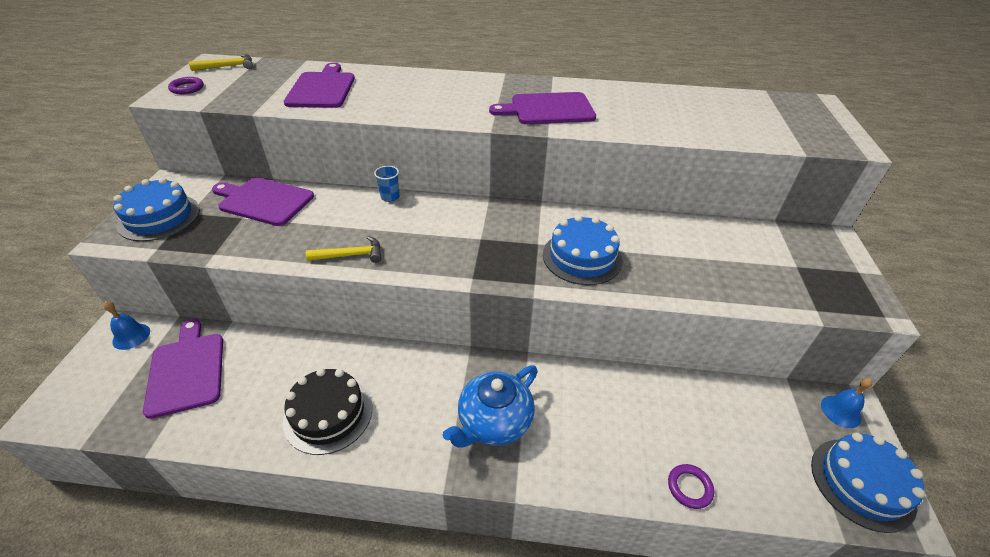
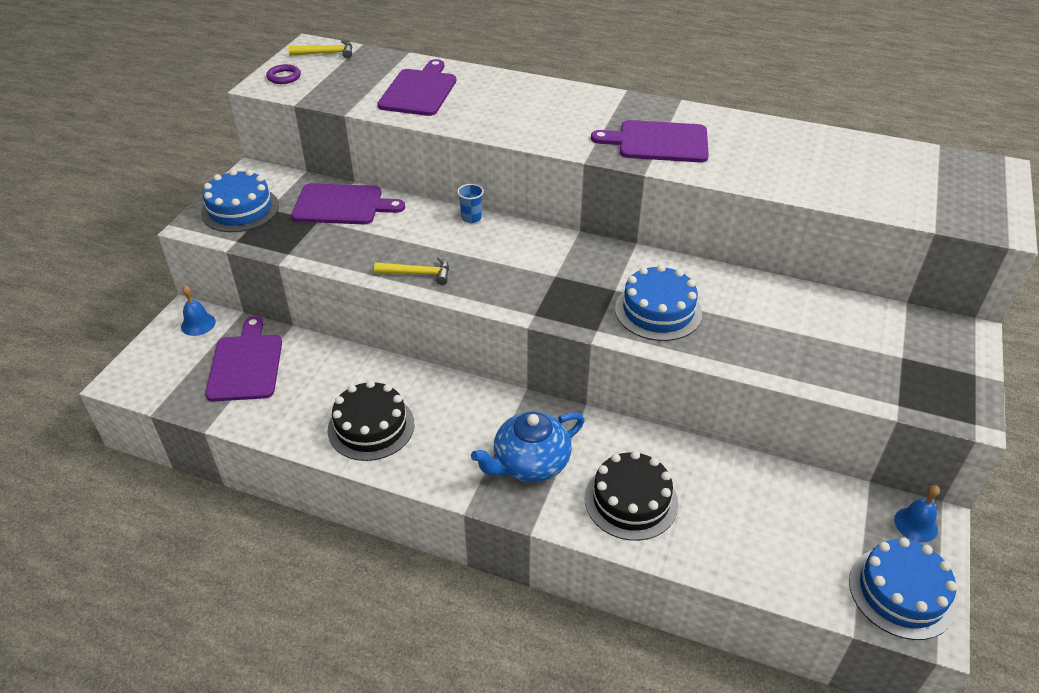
camera: 15 degrees right, 0 degrees up
purple cutting board [212,177,314,226] -> purple cutting board turned 150 degrees clockwise [291,183,405,224]
purple ring [668,464,714,509] -> none
none -> black cake [585,451,678,541]

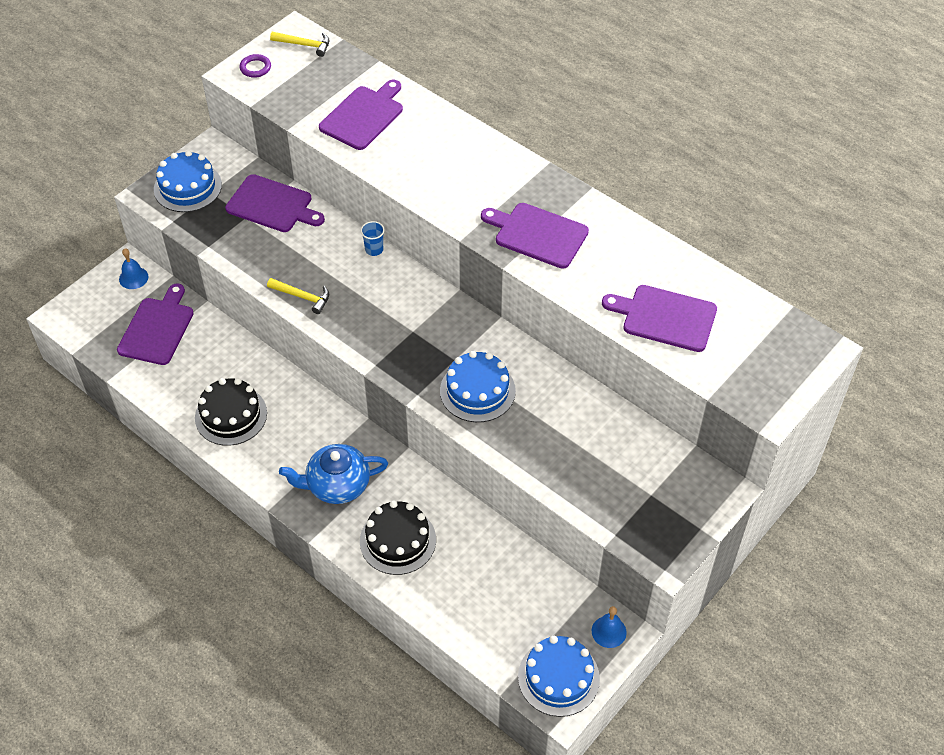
camera: 20 degrees right, 10 degrees up
none -> purple cutting board [602,285,717,352]

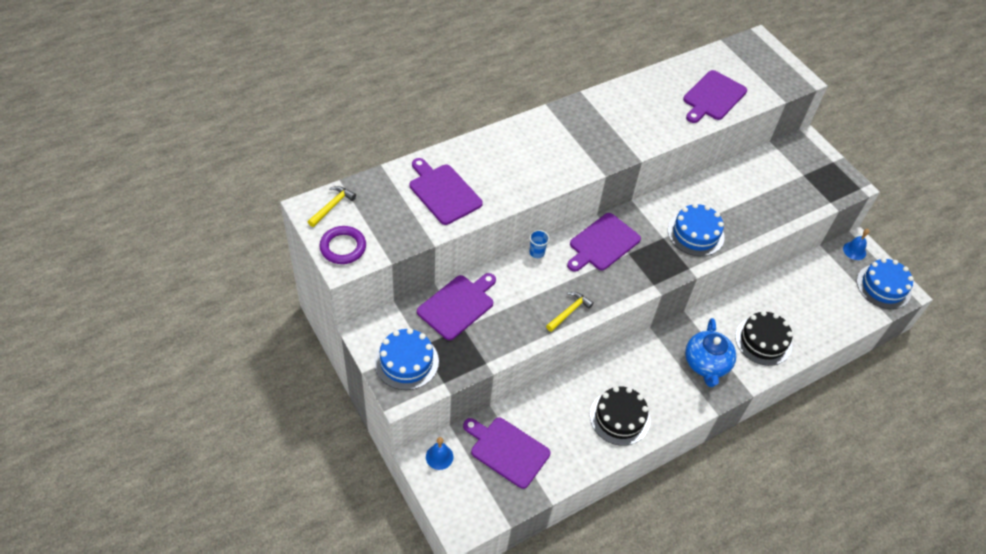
camera: 75 degrees left, 0 degrees up
purple ring [240,54,271,78] -> purple ring [319,226,366,264], size x1.54
purple cutting board [481,203,589,269] -> purple cutting board moved to [567,213,641,272]

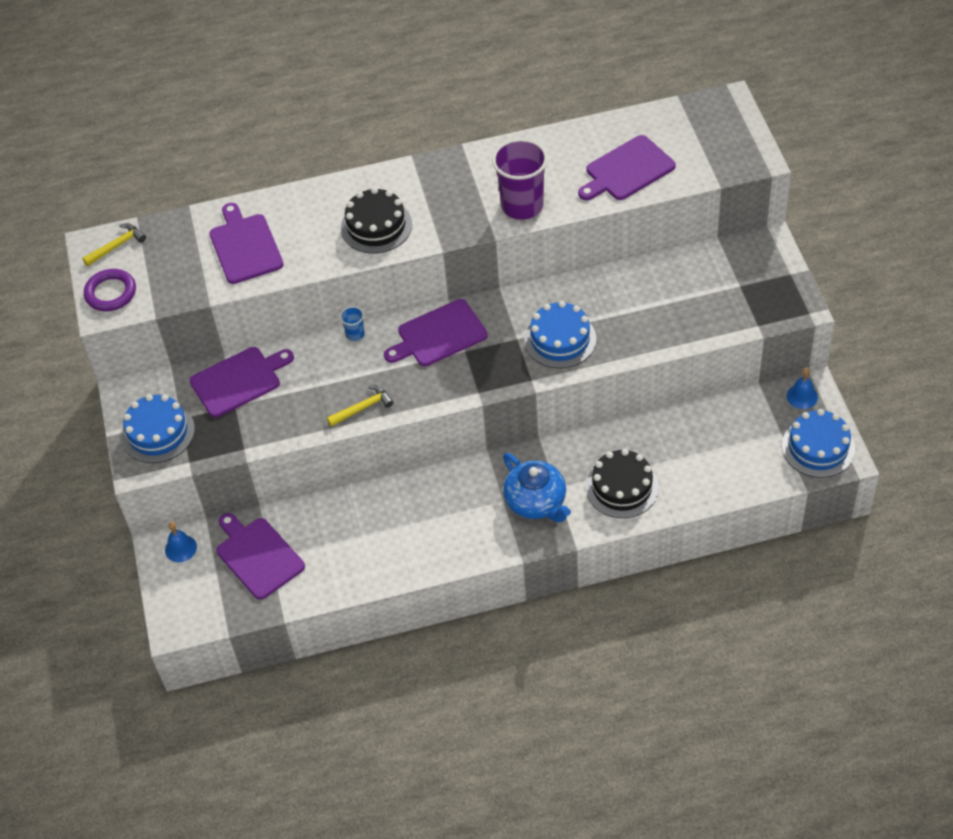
camera: 25 degrees right, 0 degrees up
black cake [590,386,650,446] -> black cake moved to [341,187,412,253]
blue teapot [685,318,736,387] -> blue teapot turned 60 degrees counterclockwise [503,453,571,522]
none -> purple cup [492,139,548,220]

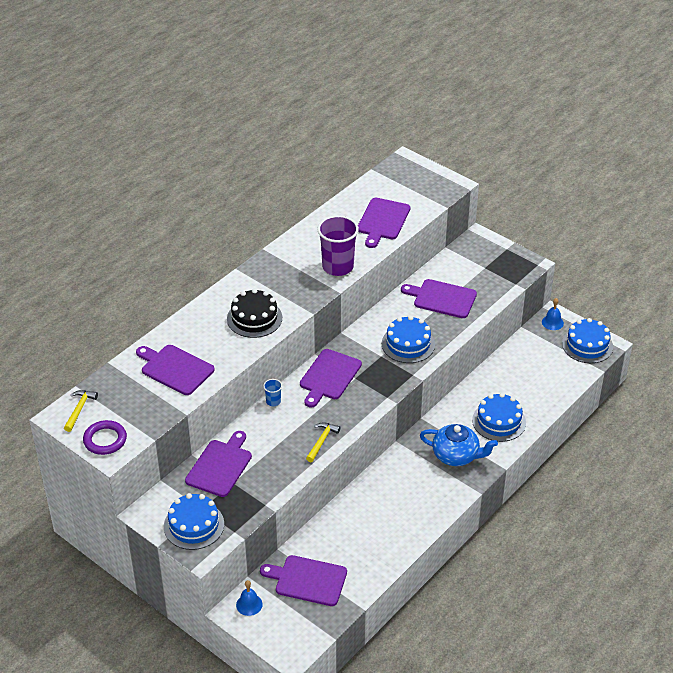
camera: 40 degrees left, 10 degrees down
black cake [586,449,659,518] -> blue cake [472,393,526,442]
none -> purple cutting board [401,279,477,318]

